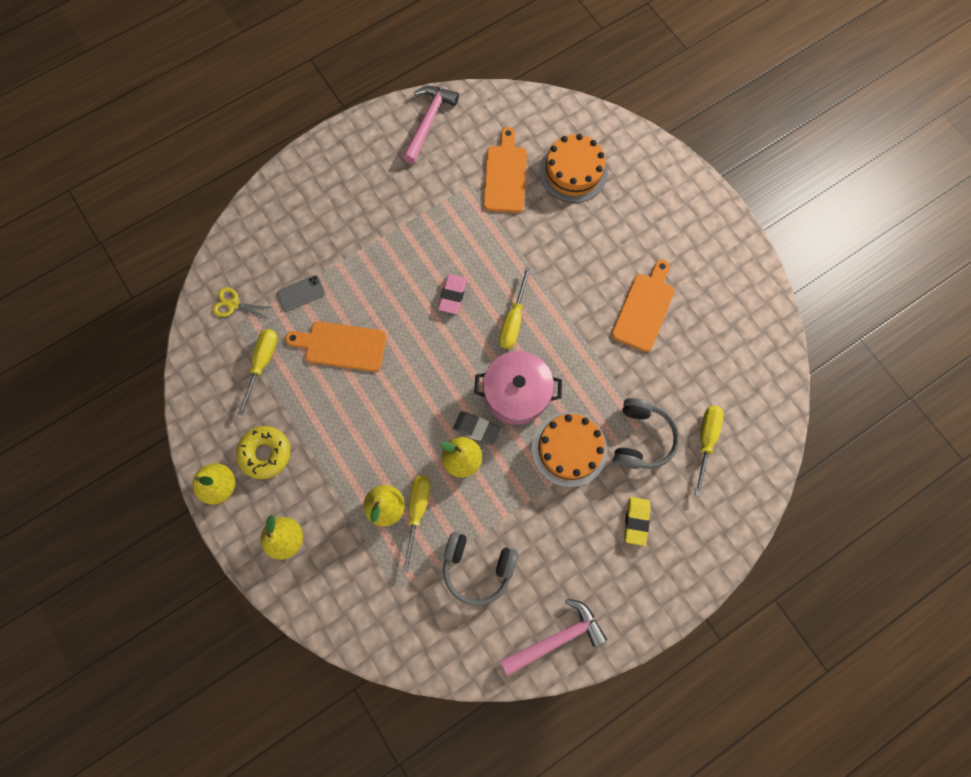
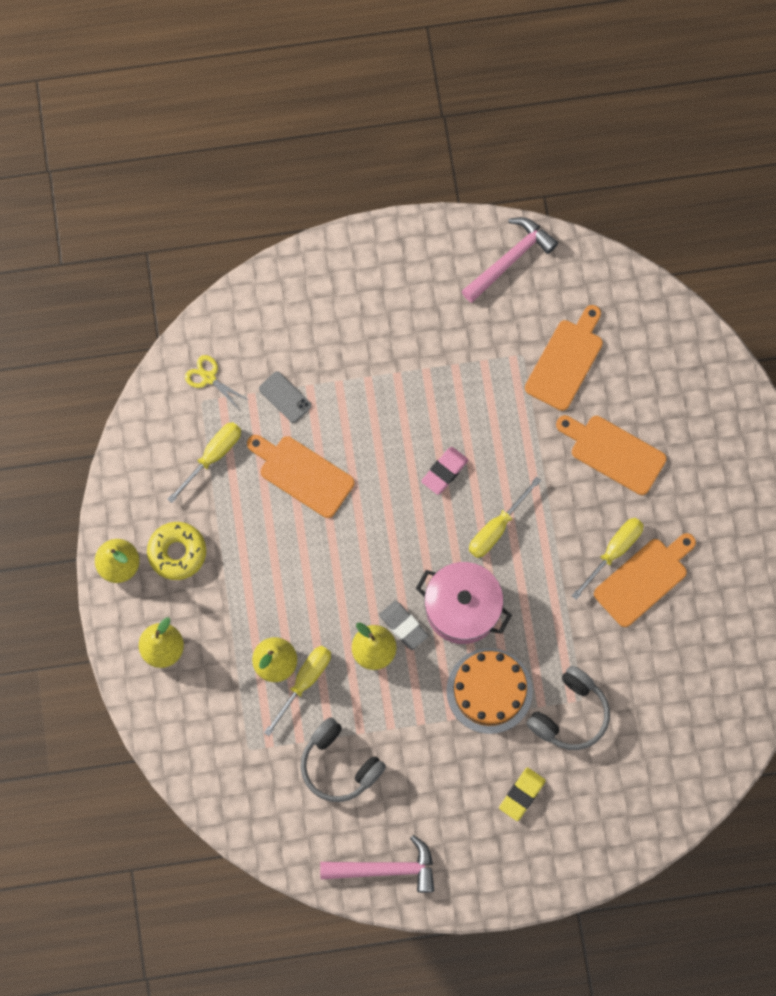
camera: 25 degrees right, 0 degrees up
grey phone [277,275,325,311] -> grey phone turned 45 degrees clockwise [259,371,312,423]
orange cake [540,134,608,203] -> none
yellow screwdriver [695,405,724,496] -> yellow screwdriver moved to [572,518,644,600]
none -> orange cutting board [556,415,667,495]

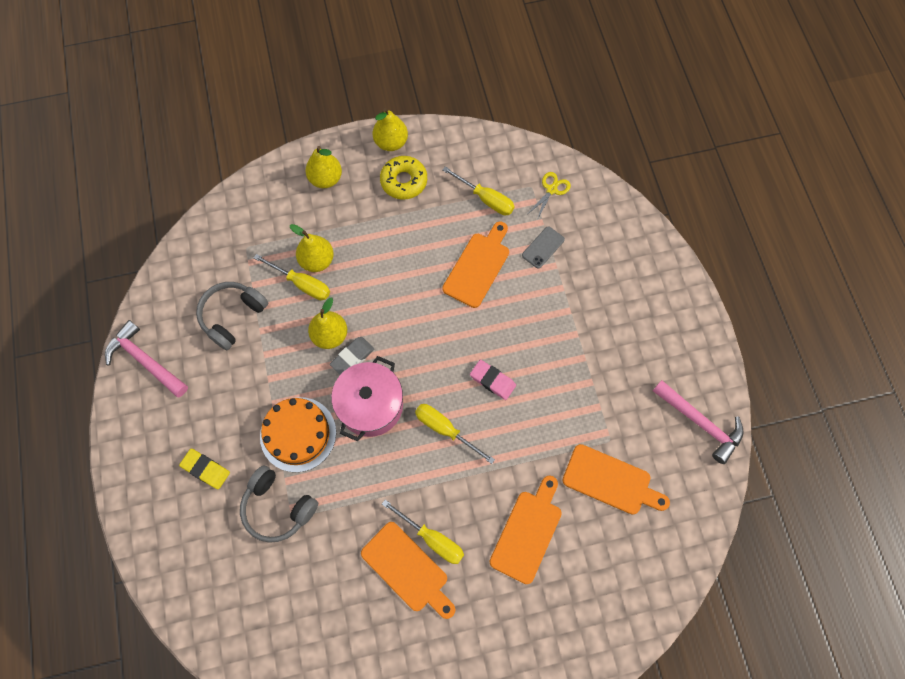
camera: 85 degrees right, 5 degrees down
pink hammer [320,835,434,893] -> pink hammer turned 135 degrees clockwise [105,320,188,397]

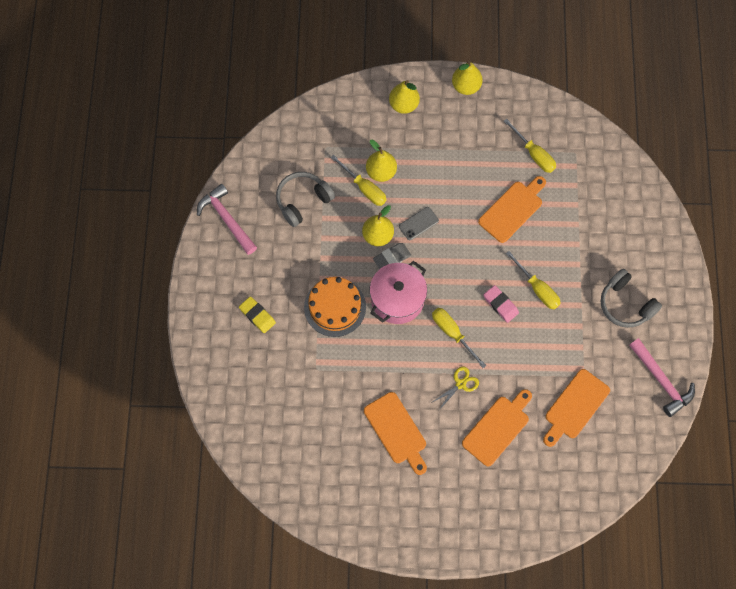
camera: 15 degrees right, 0 degrees up
grey headphones [240,465,318,543] -> grey headphones moved to [600,269,662,328]
yellow donut [380,156,427,200] -> none
yellow screwdriver [382,500,464,564] -> yellow screwdriver moved to [506,251,561,309]
grey phone [522,227,565,269] -> grey phone moved to [399,207,439,240]
yellow scissors [529,172,571,220] -> yellow scissors moved to [431,366,479,410]
orange cutting board [562,444,670,515] -> orange cutting board turned 90 degrees clockwise [543,369,610,447]

